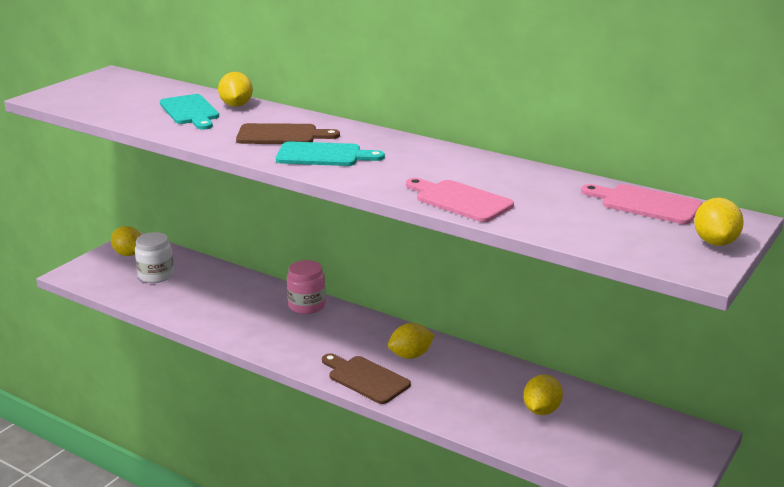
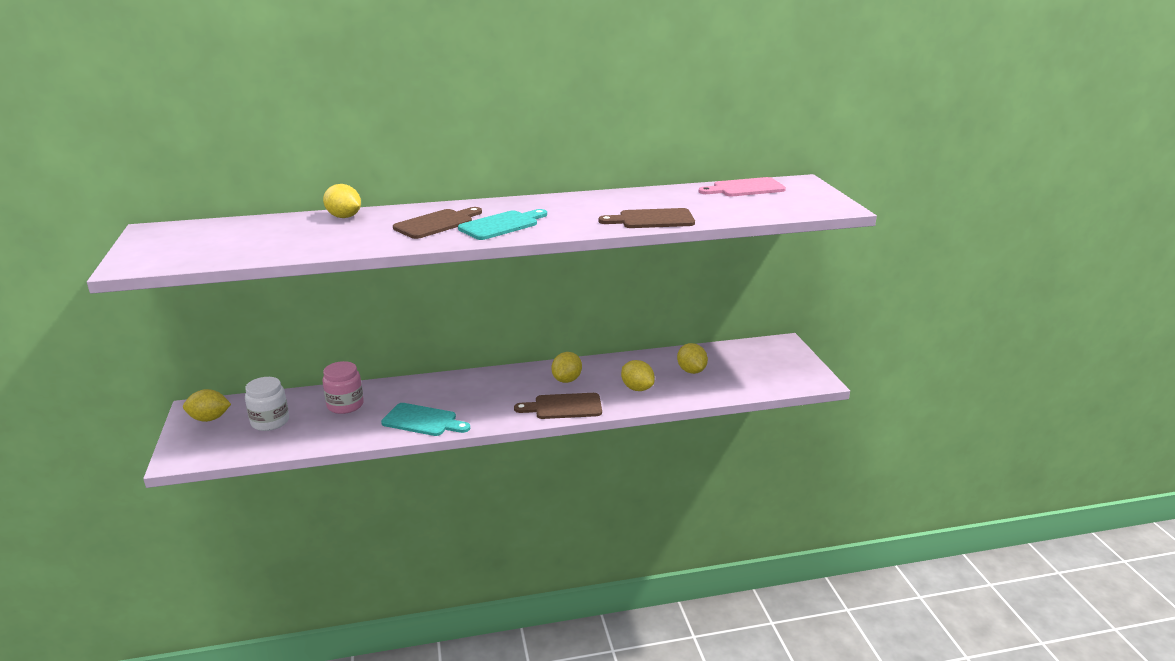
camera: 45 degrees left, 0 degrees up
turquoise cutting board [160,94,219,130] -> turquoise cutting board moved to [381,403,470,436]
pink jar [287,260,326,314] -> pink jar moved to [322,361,364,414]
pink cutting board [406,178,514,222] -> brown cutting board [598,208,695,228]
yellow lemon [694,198,744,246] -> yellow lemon moved to [621,360,655,391]

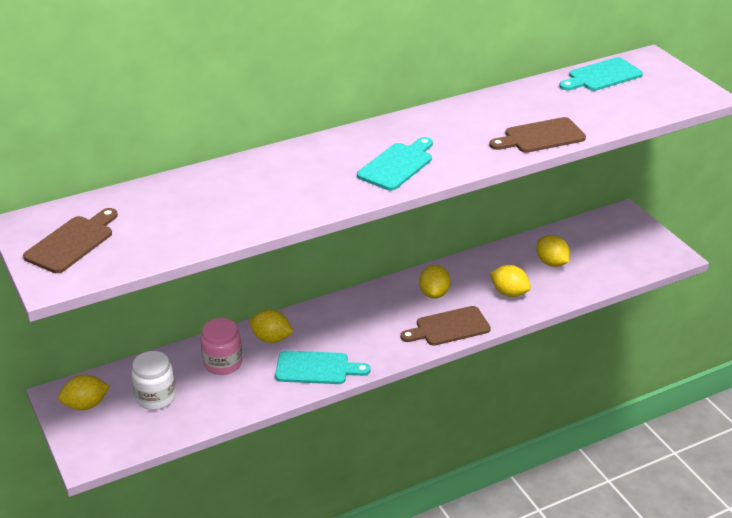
camera: 15 degrees left, 10 degrees up
yellow lemon [323,184,361,218] -> yellow lemon moved to [249,310,293,343]
brown cutting board [393,207,482,239] -> brown cutting board moved to [23,208,118,273]
pink cutting board [699,177,786,196] -> turquoise cutting board [559,57,643,91]

